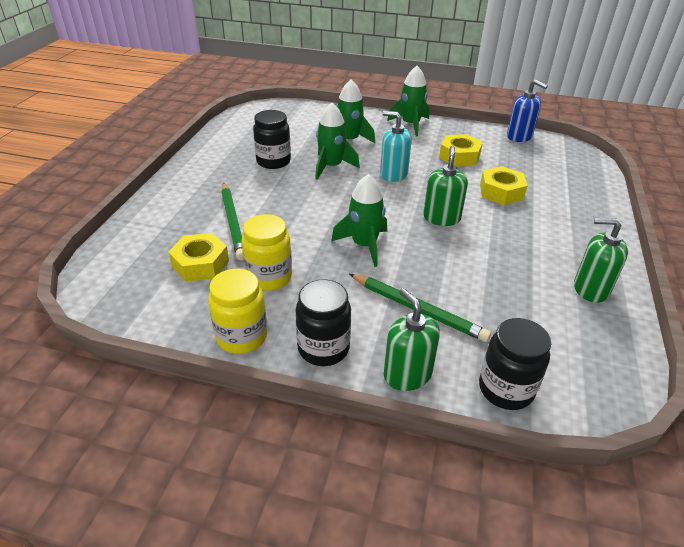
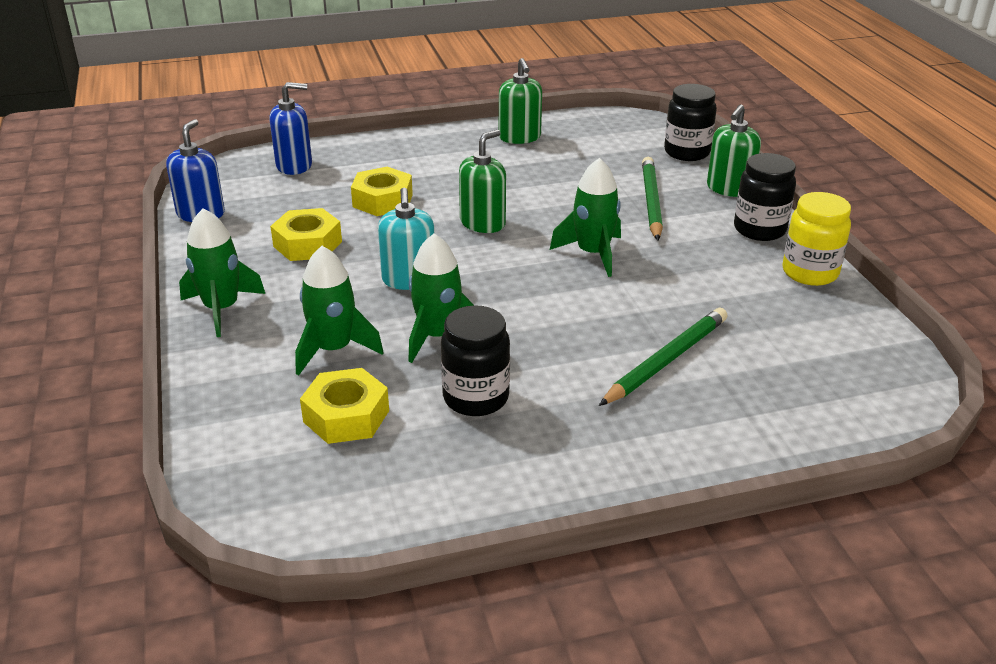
camera: 120 degrees left, 5 degrees down
yellow nut [168,233,229,282] -> yellow nut moved to [300,368,389,444]
yellow jar [242,214,292,291] -> none
green soap dispenser [423,146,468,226] -> green soap dispenser turned 150 degrees clockwise [459,130,506,233]
none -> blue soap dispenser [269,82,312,175]

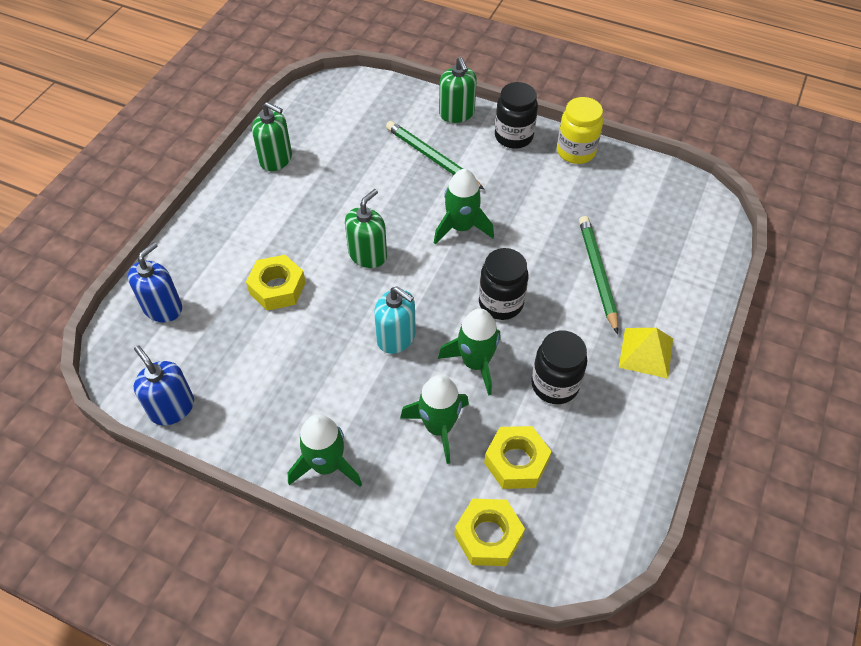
camera: 50 degrees left, 20 degrees up
yellow nut [270,208,342,261] -> yellow nut moved to [454,499,525,566]
green soap dispenser [459,130,506,233] -> green soap dispenser turned 45 degrees clockwise [345,189,387,268]
black jar [664,84,717,161] -> black jar moved to [479,248,528,320]
none -> yellow pyramid [619,328,673,379]

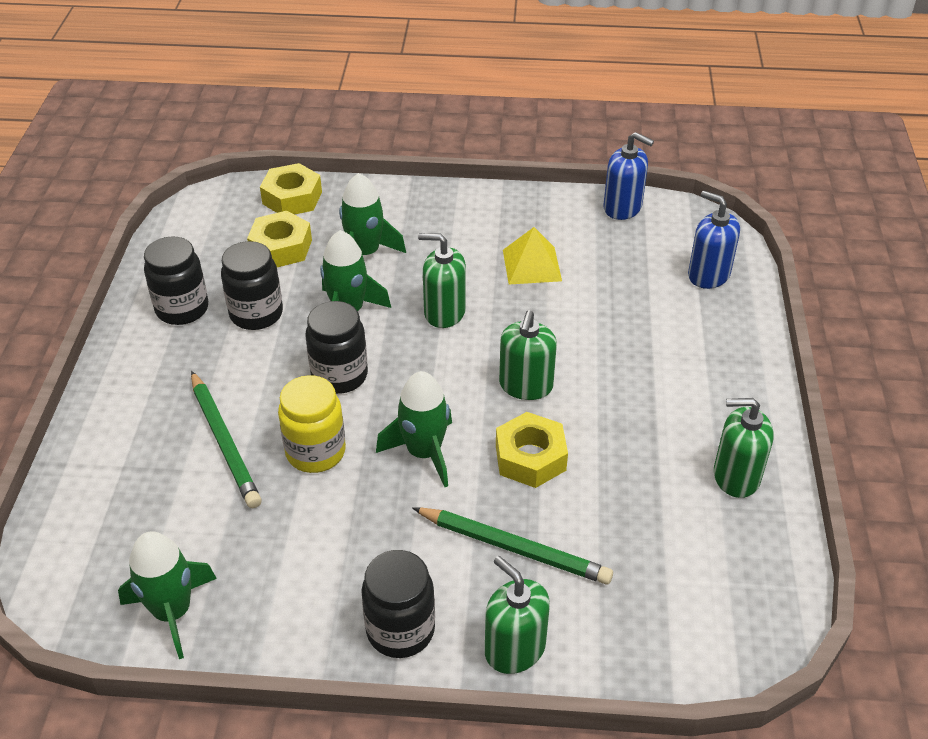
camera: 160 degrees right, 10 degrees down
blue soap dispenser [128,242,182,322] -> blue soap dispenser turned 120 degrees clockwise [688,191,740,289]
yellow nut [246,255,306,311] -> yellow nut moved to [496,412,568,488]
green rocket [288,415,362,487] -> green rocket moved to [118,532,217,659]
turquoise soap dispenser [374,286,416,354] -> green soap dispenser [418,233,466,328]
yellow jar [557,97,603,164] -> yellow jar moved to [278,375,346,473]
yellow pyramid [619,328,673,379] -> yellow pyramid moved to [503,227,562,284]
none -> black jar [144,236,208,325]

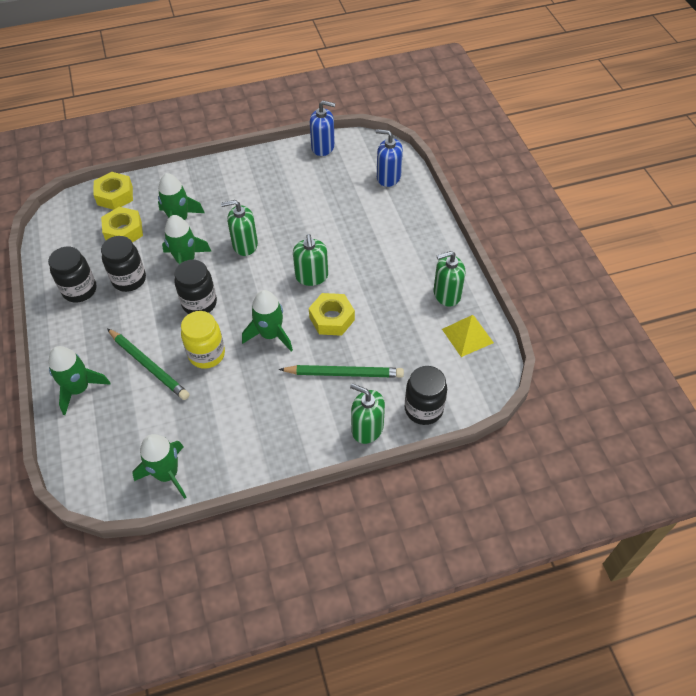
camera: 20 degrees left, 10 degrees up
black jar [361,550,435,658] -> black jar moved to [405,366,447,425]
yellow pyramid [503,227,562,284] -> yellow pyramid moved to [442,315,494,357]
none -> green rocket [48,346,111,415]

